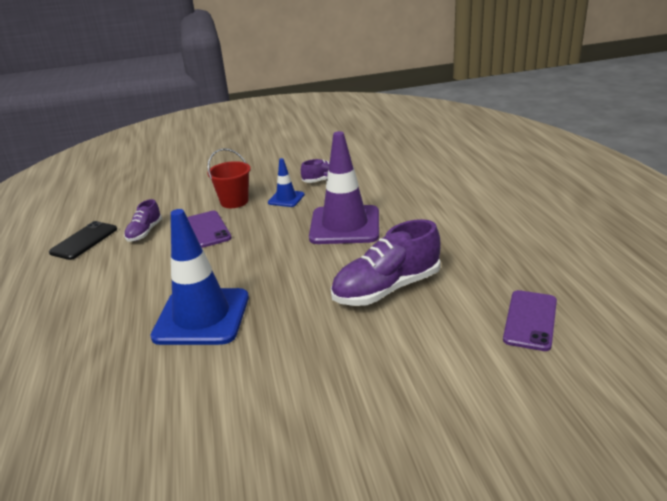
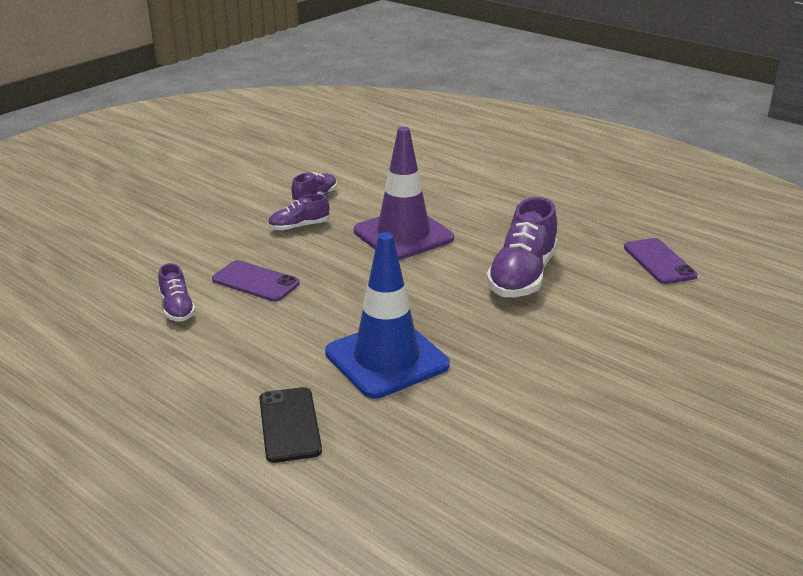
camera: 40 degrees left, 0 degrees up
black phone [49,221,117,260] -> black phone moved to [259,387,322,463]
red bucket [207,148,251,208] -> none
blue traffic cone [268,158,305,207] -> purple shoe [268,194,329,231]

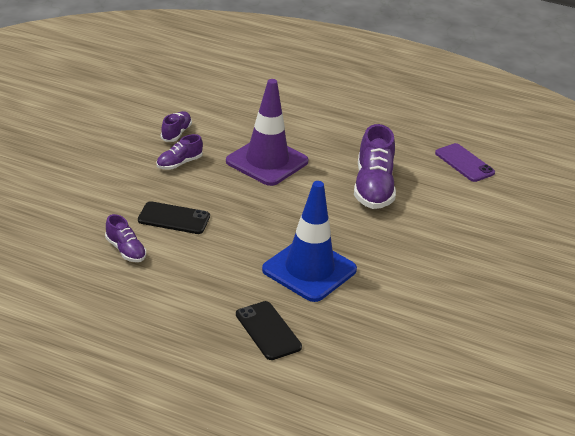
camera: 20 degrees left, 5 degrees up
purple phone [212,260,300,302] -> black phone [138,201,210,234]

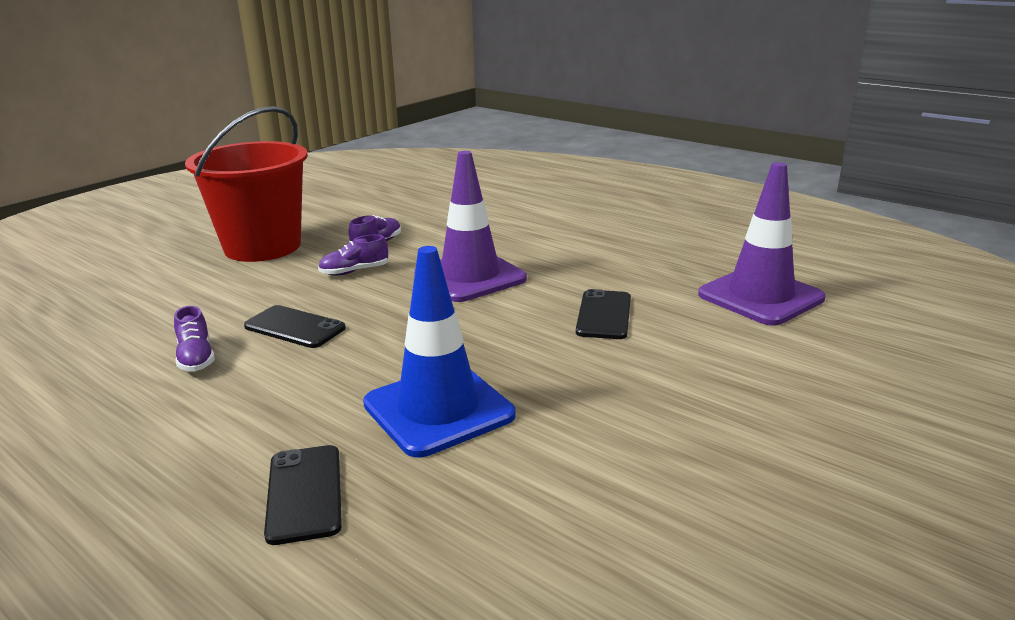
camera: 20 degrees right, 10 degrees down
purple shoe [354,124,396,209] -> black phone [576,289,631,339]
purple phone [435,143,495,182] -> purple traffic cone [698,162,826,326]
none -> red bucket [185,106,308,262]

